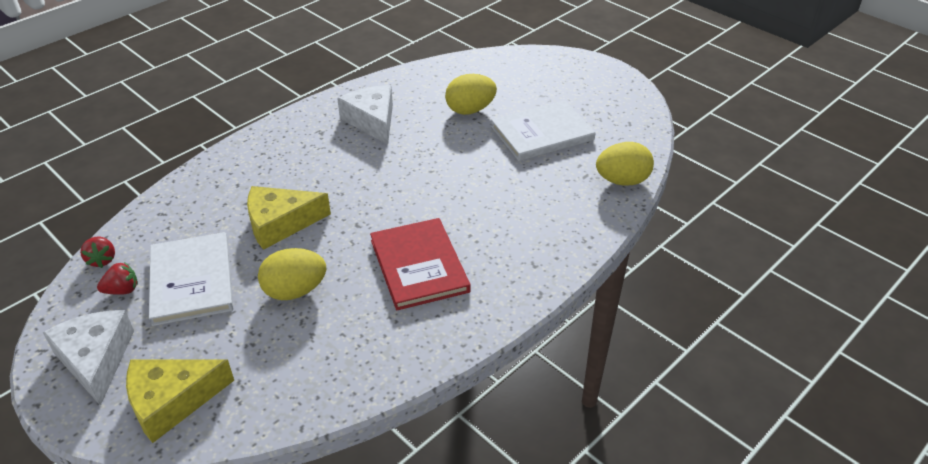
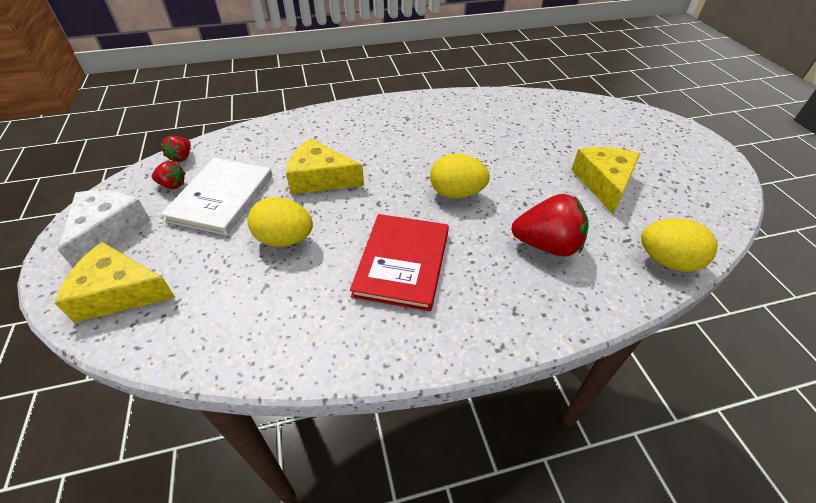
camera: 30 degrees right, 5 degrees up
white cheese [337,85,393,144] -> none
yellow egg [445,74,497,115] -> yellow egg moved to [430,154,490,198]
white book [491,101,596,161] -> yellow cheese [571,147,640,214]
none -> red strawberry [511,194,589,256]

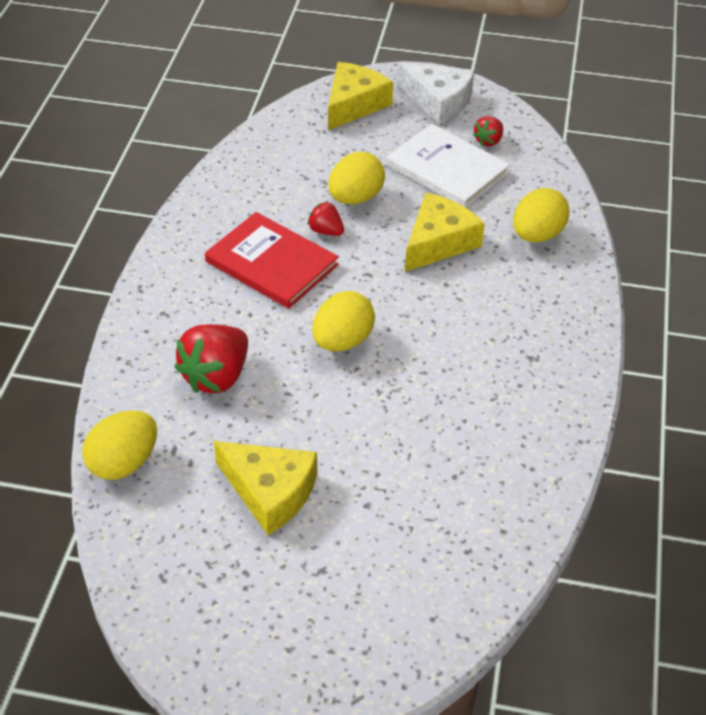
camera: 115 degrees right, 0 degrees up
red strawberry [160,136,191,162] -> red strawberry moved to [308,202,344,236]
none -> yellow egg [513,188,569,243]

